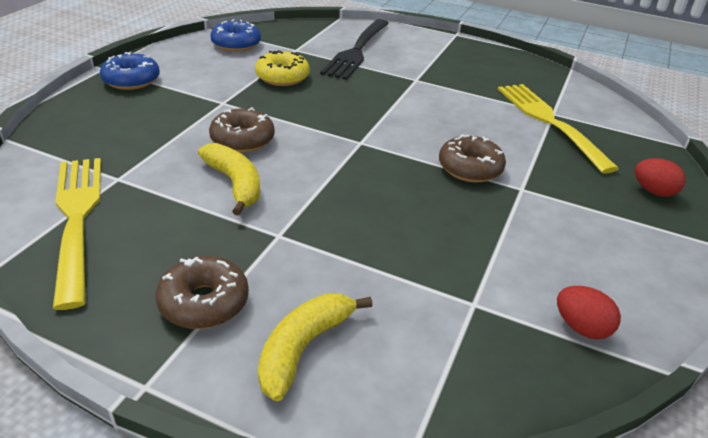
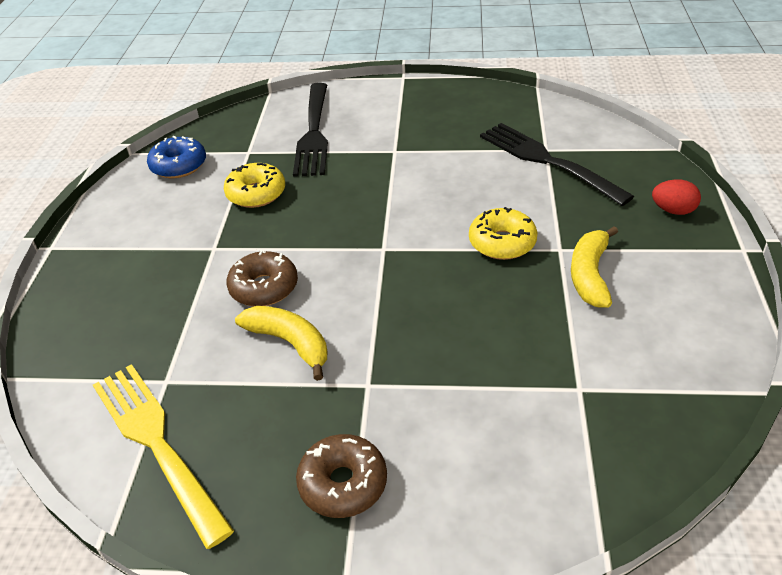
camera: 15 degrees left, 5 degrees up
blue donut [100,52,160,90] -> none
yellow banana [258,293,373,401] -> yellow banana moved to [571,226,618,308]
brown donut [439,134,506,182] -> yellow donut [469,207,537,260]
yellow fork [498,84,619,174] -> black fork [480,123,634,206]
red egg [557,286,621,339] -> none

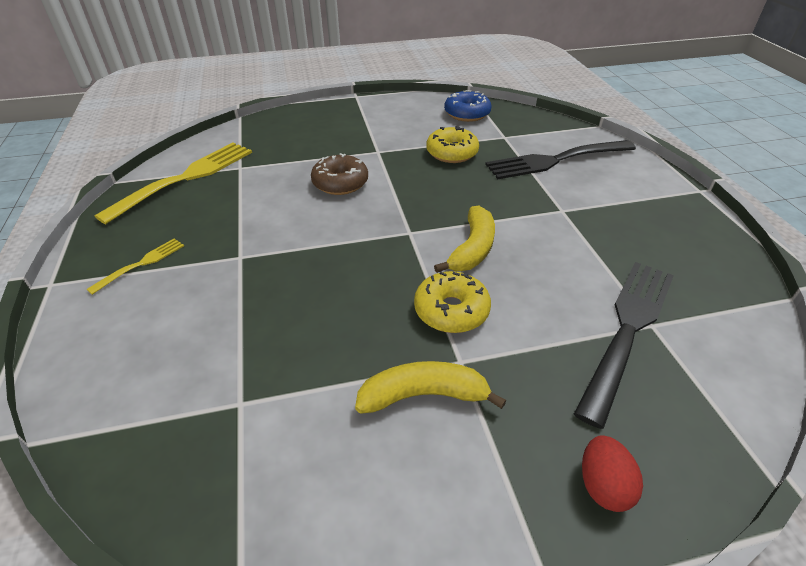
camera: 70 degrees right, 0 degrees up
yellow banana [235,306,328,381] -> yellow banana moved to [434,206,495,273]
brown donut [296,434,387,518] -> yellow fork [87,238,184,295]

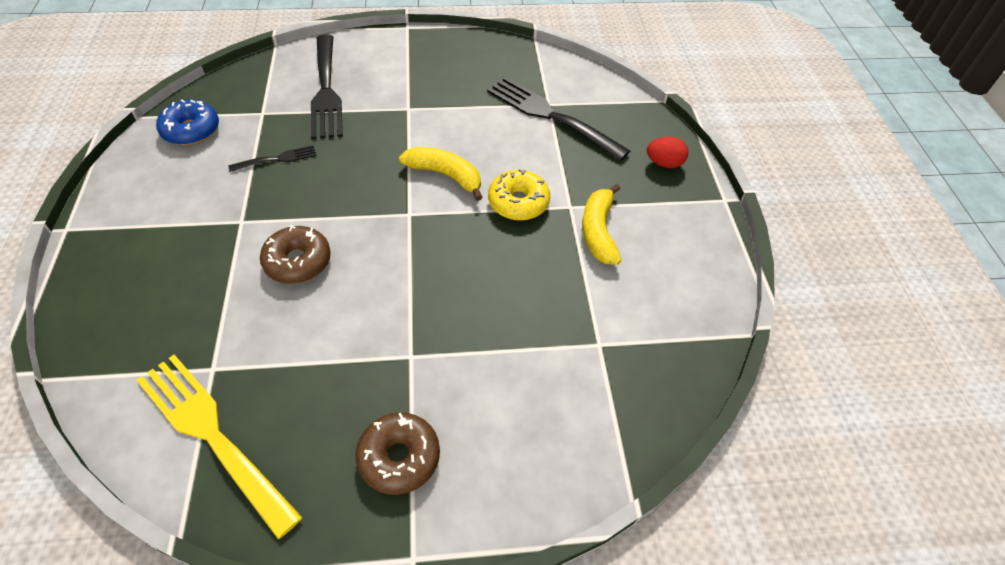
camera: 85 degrees left, 10 degrees up
yellow fork [87,238,184,295] -> brown donut [356,412,440,495]
yellow donut [426,126,479,163] -> black fork [228,145,316,172]

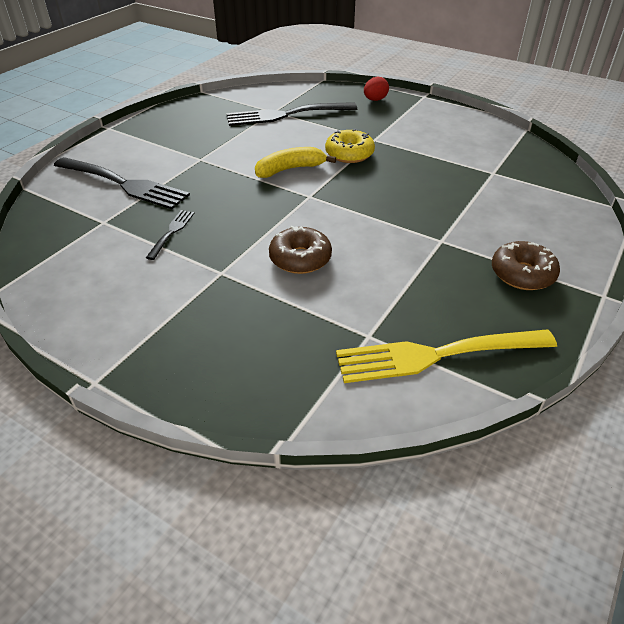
camera: 50 degrees left, 10 degrees down
blue donut [156,99,219,145] -> none
yellow banana [582,184,621,265] -> none

